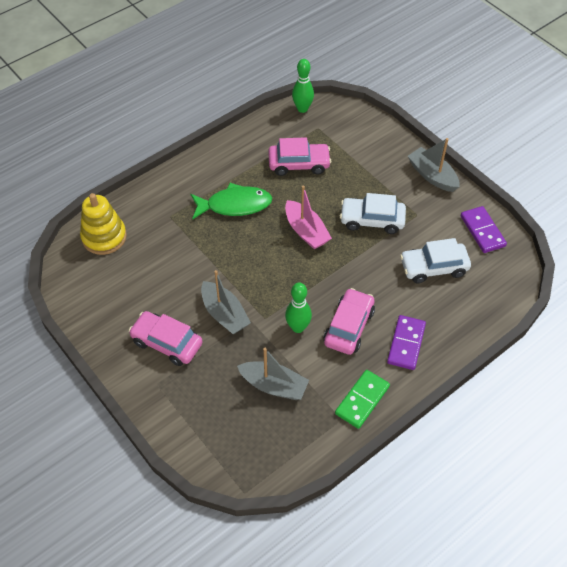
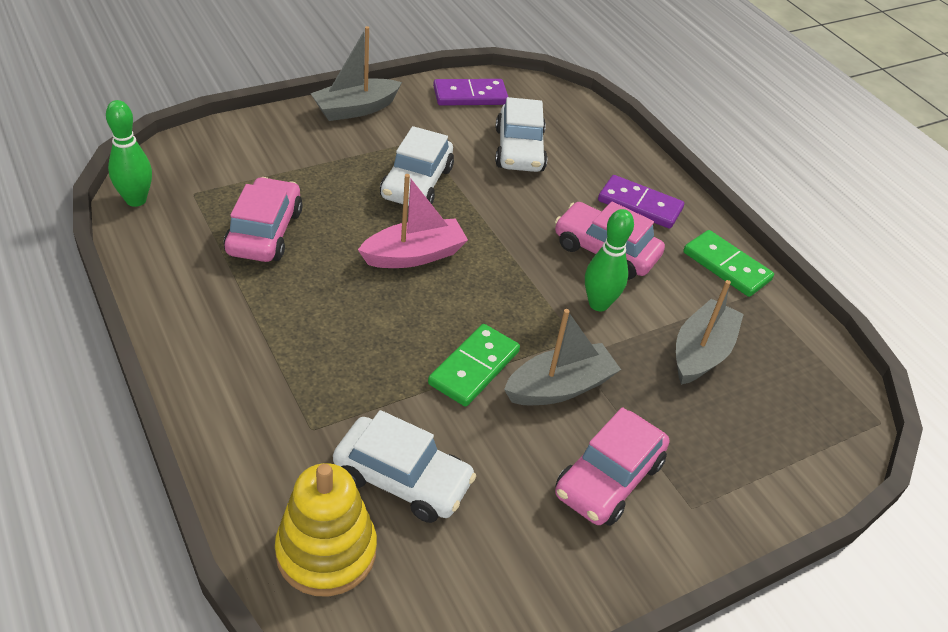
camera: 85 degrees left, 10 degrees down
green fish [191,183,272,219] -> none
none -> white car [333,410,476,523]
none -> green domino [428,324,520,407]

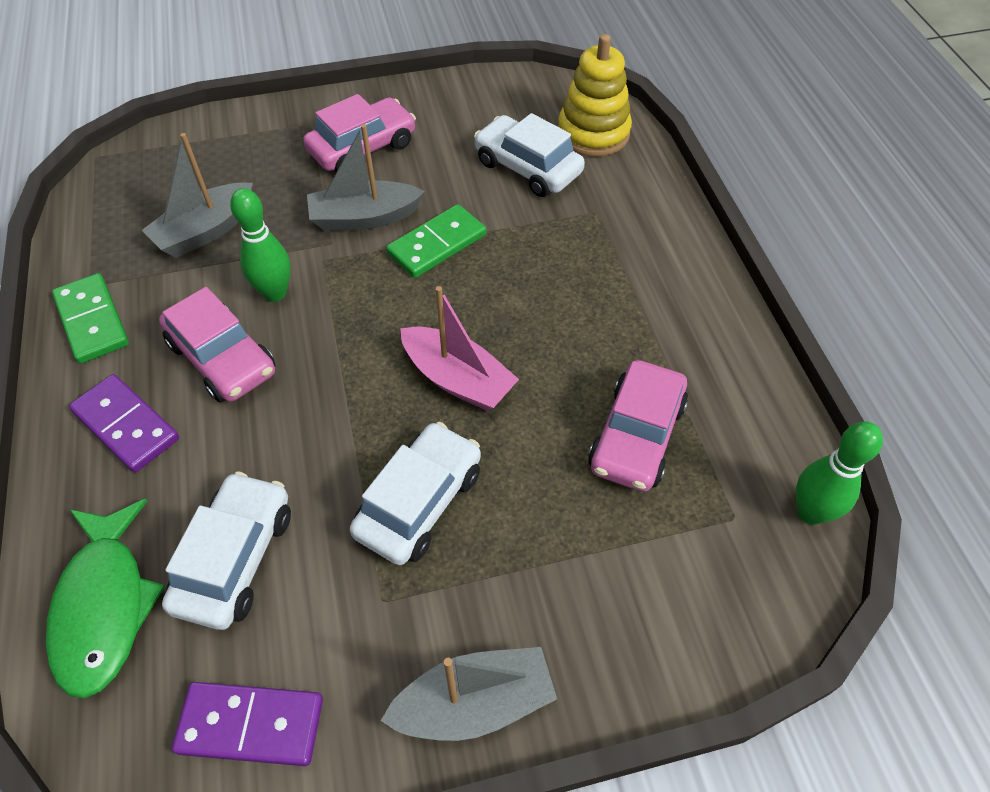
camera: 160 degrees left, 10 degrees up
pink boat [358,174,468,268] -> pink boat turned 135 degrees counterclockwise [400,286,519,411]
none -> green fish [46,499,165,698]

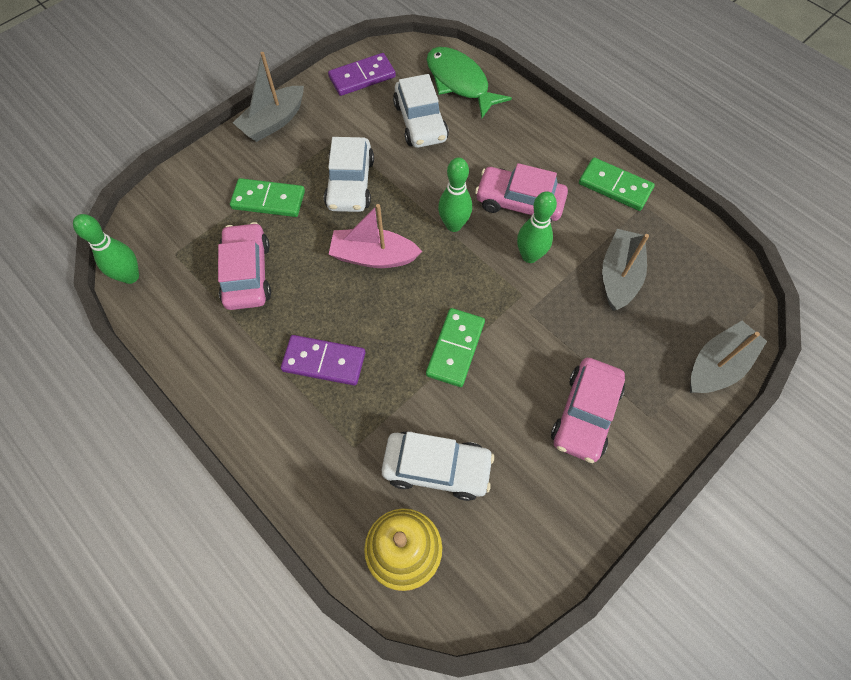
camera: 150 degrees right, 10 degrees up
purple domino [69,374,179,473] -> purple domino moved to [281,335,365,386]
grey boat [307,124,425,231] -> grey boat moved to [690,321,767,393]
none -> green domino [230,178,305,217]
none -> green bowling pin [438,157,472,232]

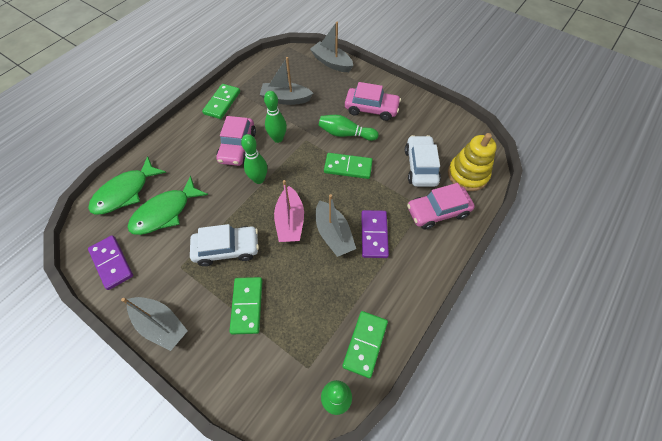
camera: 100 degrees left, 5 degrees down
pink car [218,222,271,310] -> pink car moved to [407,183,475,230]
white car [393,74,449,148] -> green fish [128,176,208,235]
none -> grey boat [316,194,356,257]
none -> green bowling pin [319,115,379,141]
none -> green domino [342,311,388,378]

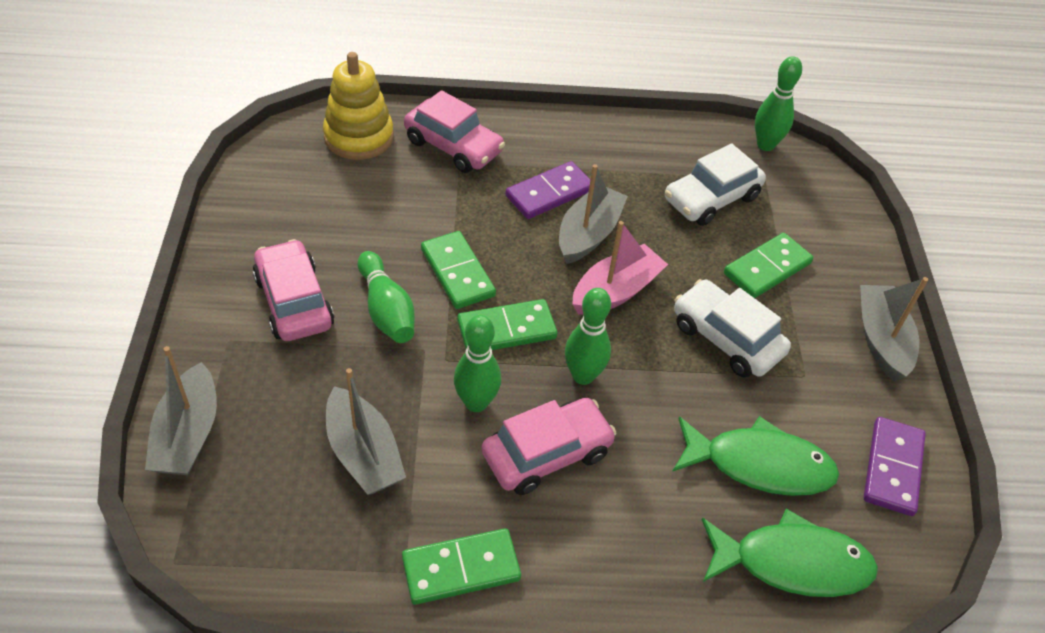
camera: 130 degrees left, 10 degrees down
green domino [342,311,388,378] -> green domino moved to [457,299,557,350]
white car [405,135,441,187] -> white car moved to [665,144,766,226]

